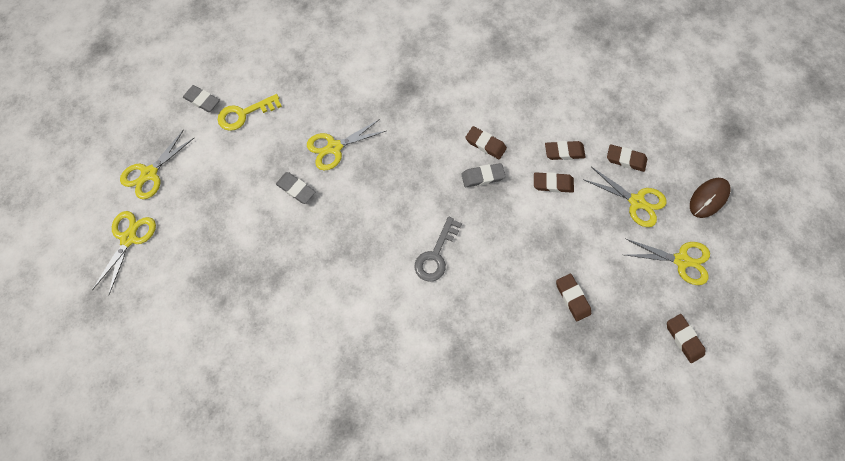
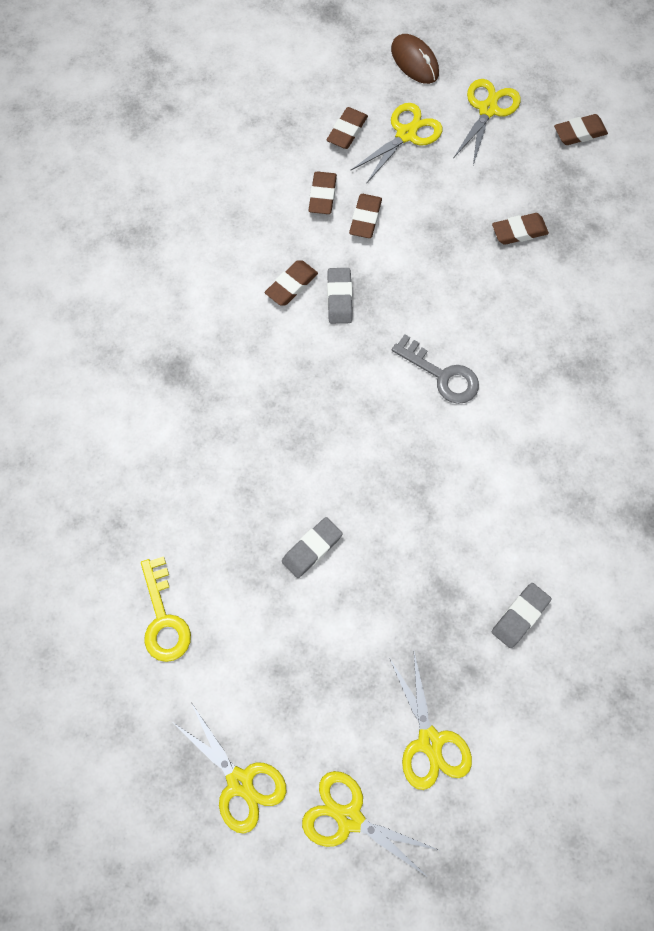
camera: 80 degrees left, 0 degrees up
grey eraser [183,85,220,112] -> grey eraser moved to [492,583,551,648]
yellow scissors [307,119,386,171] -> yellow scissors moved to [390,652,472,790]

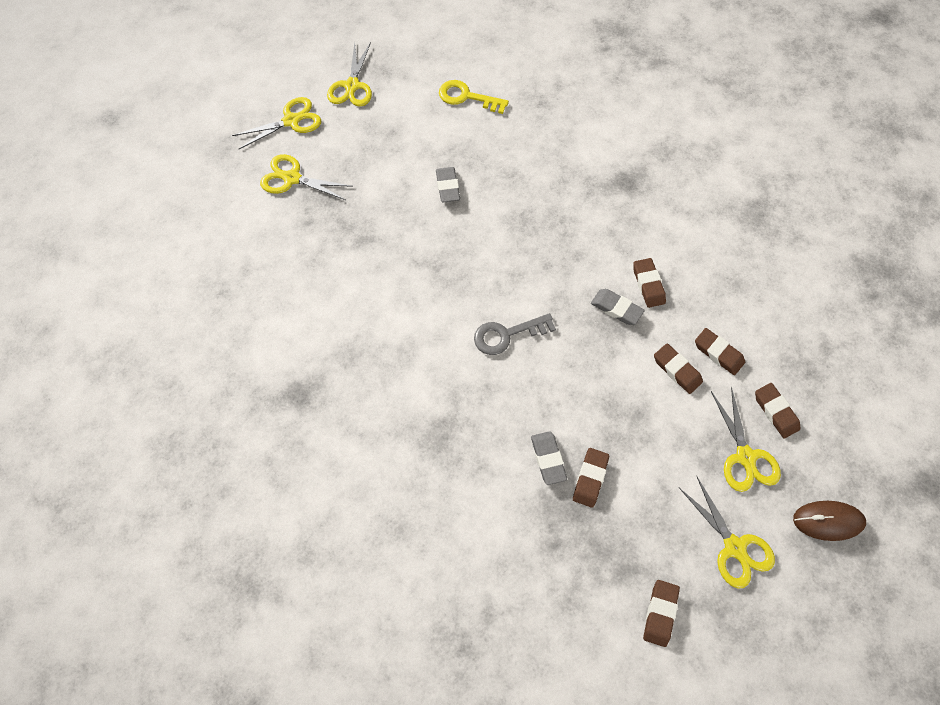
camera: 125 degrees right, 5 degrees down
yellow scissors [171,704,286,833] -> yellow scissors turned 75 degrees counterclockwise [327,42,372,107]
grey eraser [492,583,551,648] -> grey eraser moved to [531,431,567,485]

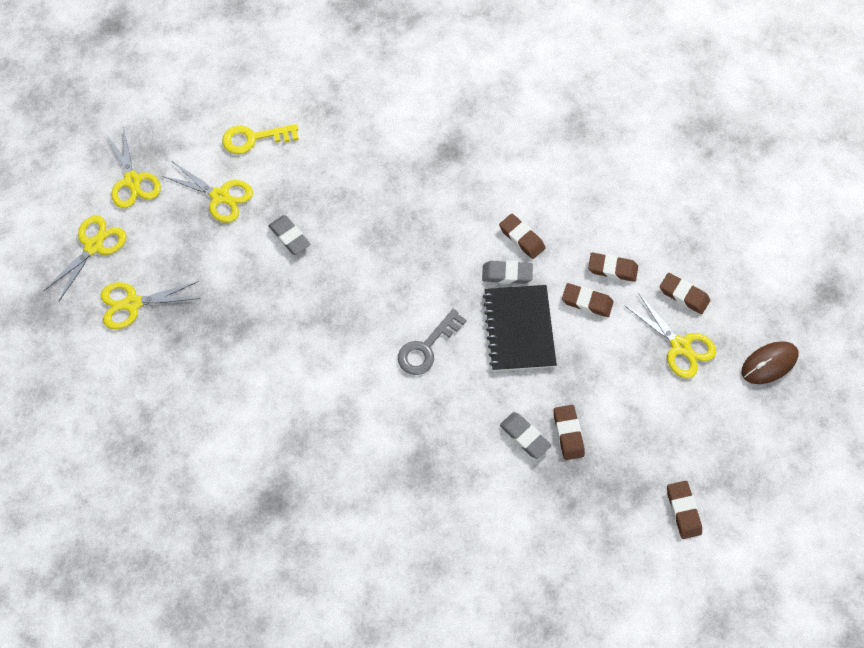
camera: 30 degrees left, 0 degrees up
yellow scissors [679,477,775,589] -> yellow scissors moved to [162,161,253,223]
none -> black notebook [483,285,557,371]

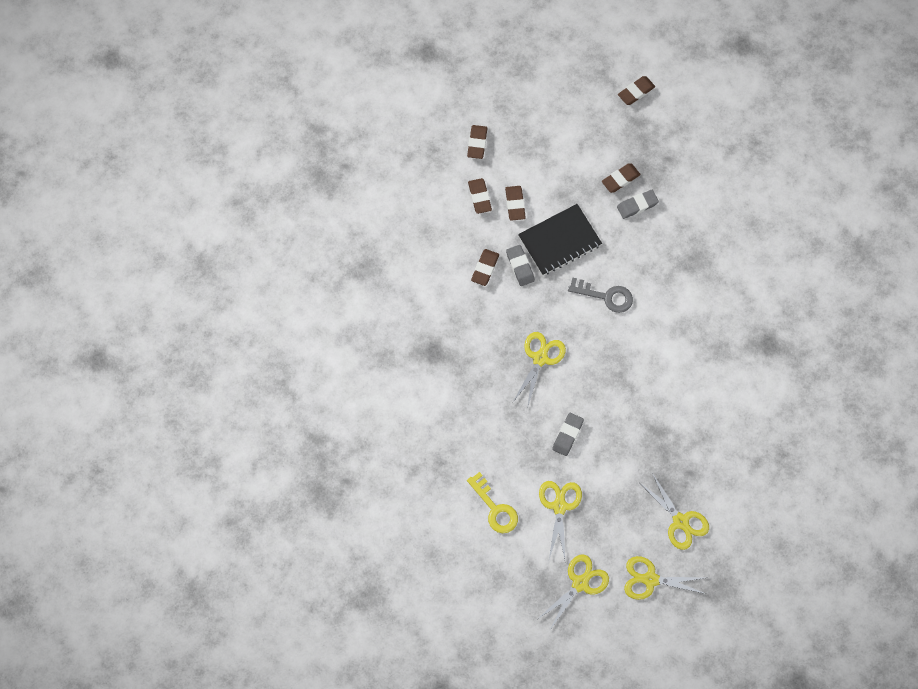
camera: 115 degrees left, 5 degrees up
grey eraser [500,412,551,459] -> grey eraser turned 45 degrees clockwise [617,190,659,219]
yellow scissors [624,293,716,378] -> yellow scissors moved to [512,332,566,409]
brown mouse [742,341,798,384] -> none

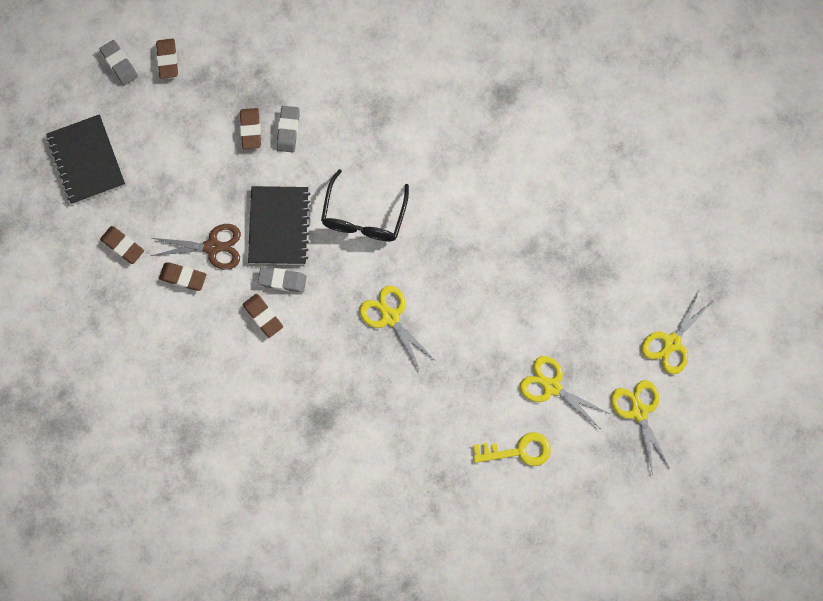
camera: 60 degrees left, 5 degrees up
brown eraser [505,186,526,221] -> brown scissors [151,224,241,270]
grey eraser [552,413,584,456] -> grey eraser moved to [100,40,138,85]
grey key [568,277,633,313] -> black glasses [321,169,409,241]
yellow scissors [640,473,709,550] -> none
none -> black notebook [46,114,125,205]

